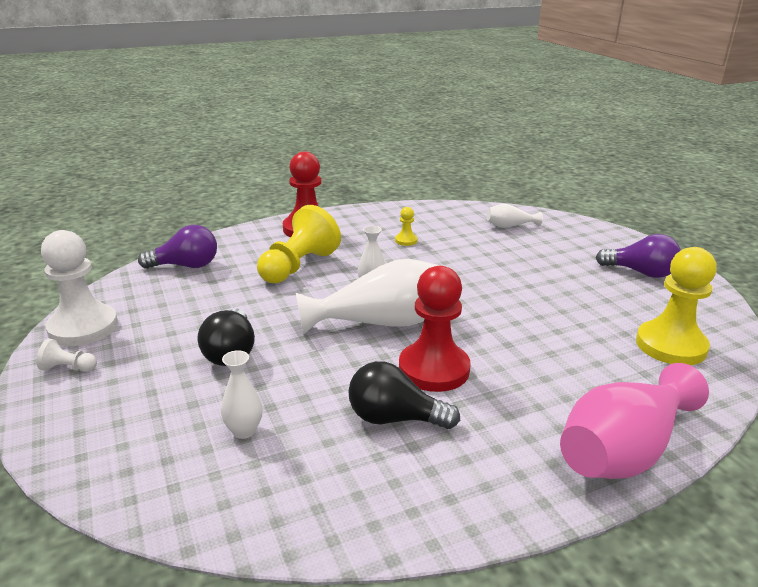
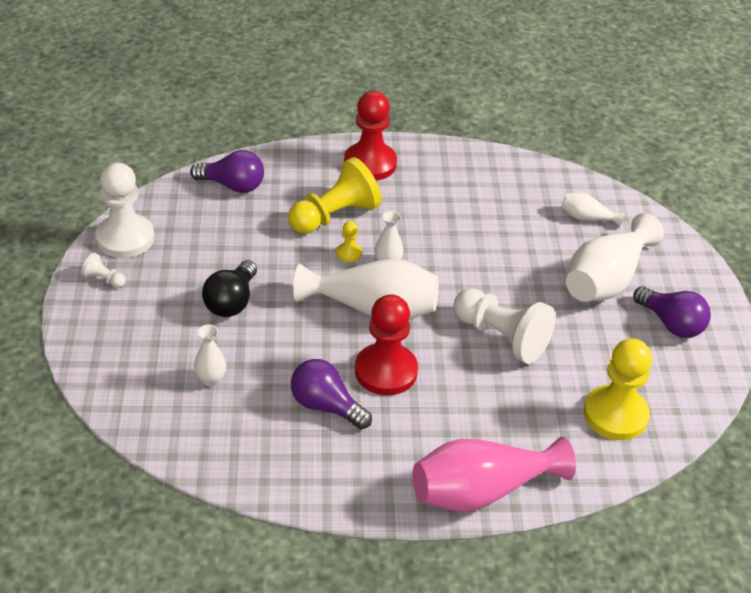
camera: 20 degrees right, 15 degrees up
black light bulb [348,361,460,429] -> purple light bulb [291,359,372,429]
yellow pawn [395,207,418,246] -> yellow pawn moved to [337,221,362,262]
none -> white pawn [453,288,555,364]
none -> white vase [566,213,664,302]

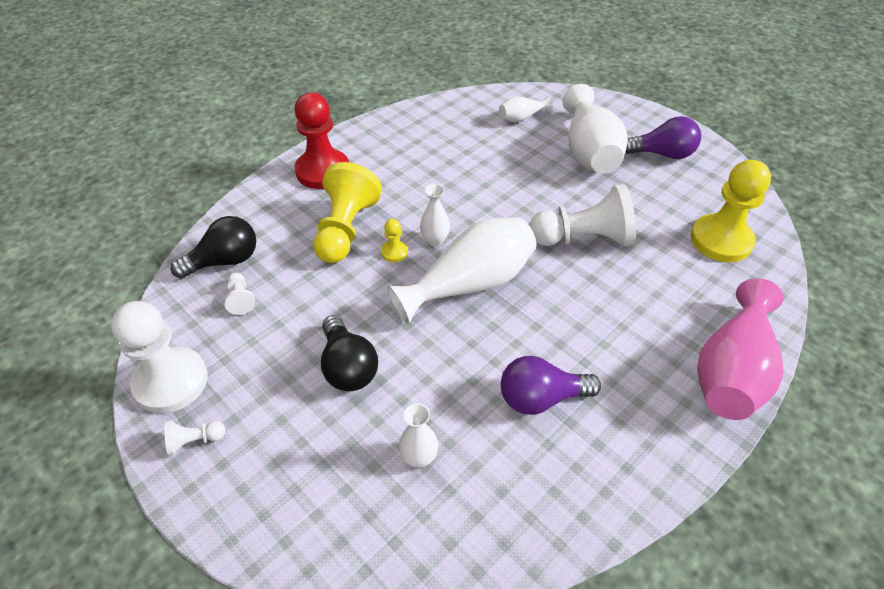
camera: 40 degrees left, 5 degrees up
purple light bulb [190,150,264,193] -> black light bulb [171,216,256,279]
red pawn [355,294,418,395] -> none
none -> white pawn [224,273,255,315]

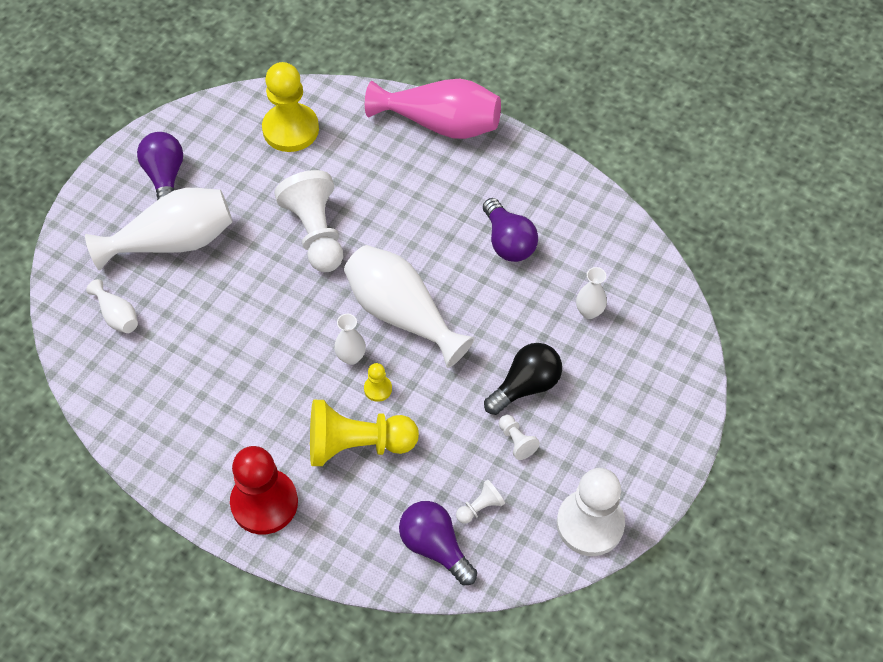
camera: 105 degrees left, 10 degrees up
white pawn [164,420,226,456] -> white pawn moved to [499,415,540,460]
black light bulb [171,216,256,279] -> purple light bulb [399,501,477,585]

